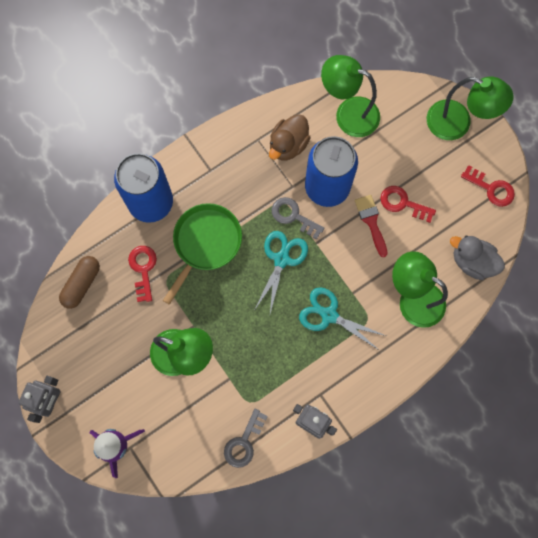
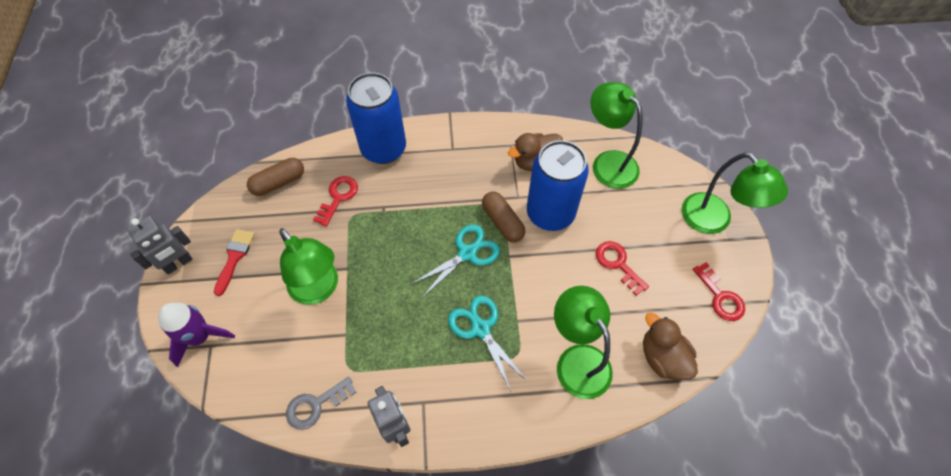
camera: 30 degrees right, 15 degrees down
green pan [163,203,242,305] -> none
grey key [272,197,325,240] -> brown capsule [482,192,525,242]
red brush [355,195,388,257] -> red brush moved to [214,229,255,296]
grey duck [450,236,505,280] -> brown duck [643,313,698,380]

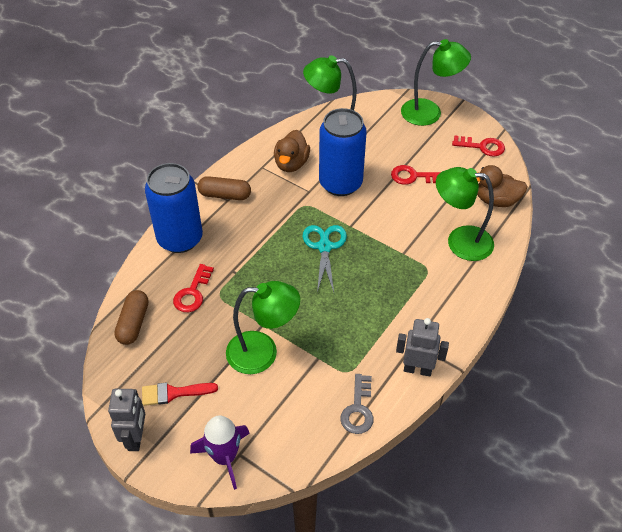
camera: 50 degrees left, 10 degrees down
red brush [214,229,255,296] -> red brush turned 60 degrees counterclockwise [142,383,218,406]
red key [313,176,358,227] -> red key turned 135 degrees counterclockwise [173,264,214,312]
turquoise scissors [448,295,528,391] -> none
brown capsule [482,192,525,242] -> brown capsule moved to [197,176,251,200]

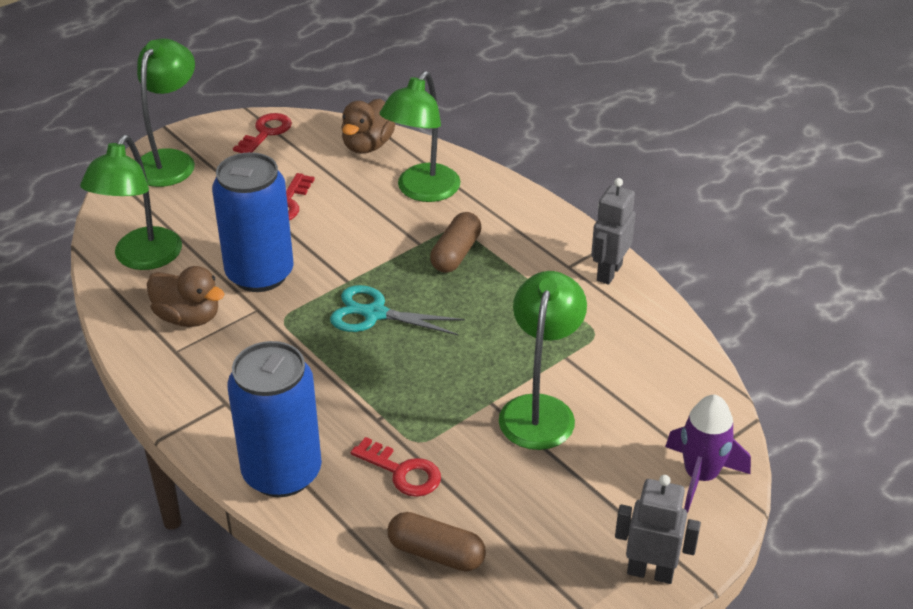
camera: 75 degrees left, 10 degrees down
red brush [142,383,218,406] -> none
brown capsule [197,176,251,200] -> brown capsule moved to [430,212,481,273]
grey key [340,374,373,434] -> none

